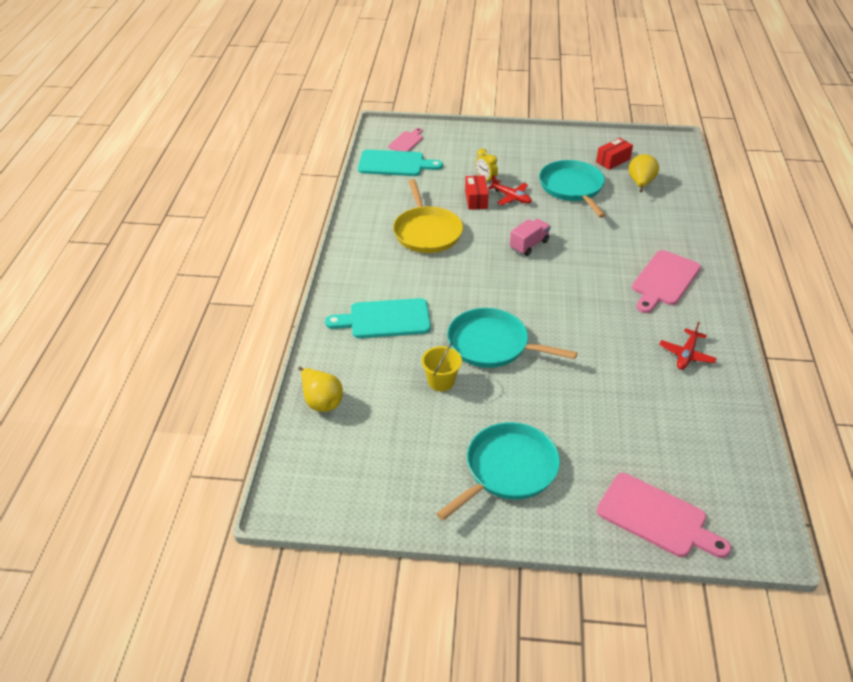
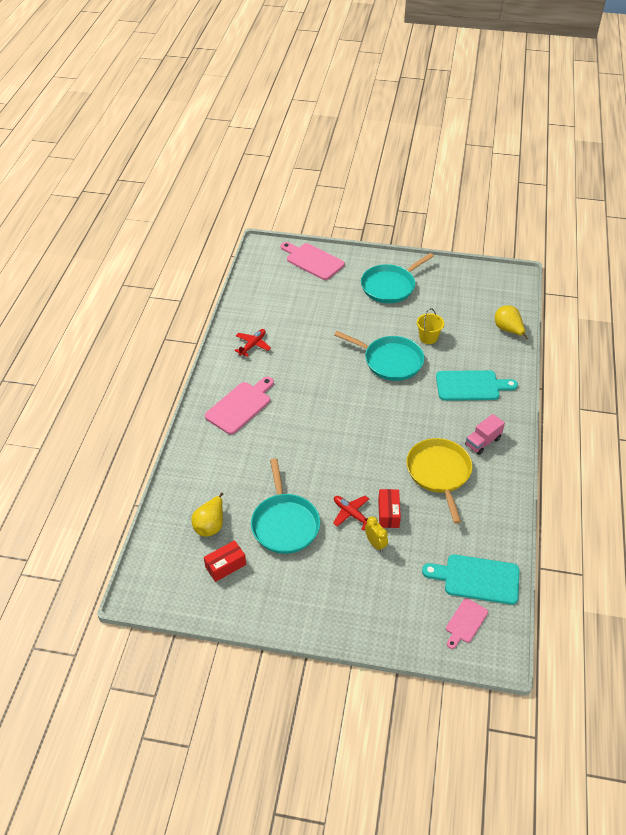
camera: 175 degrees left, 5 degrees up
pink truck [510,219,551,256] -> pink truck moved to [465,414,505,455]

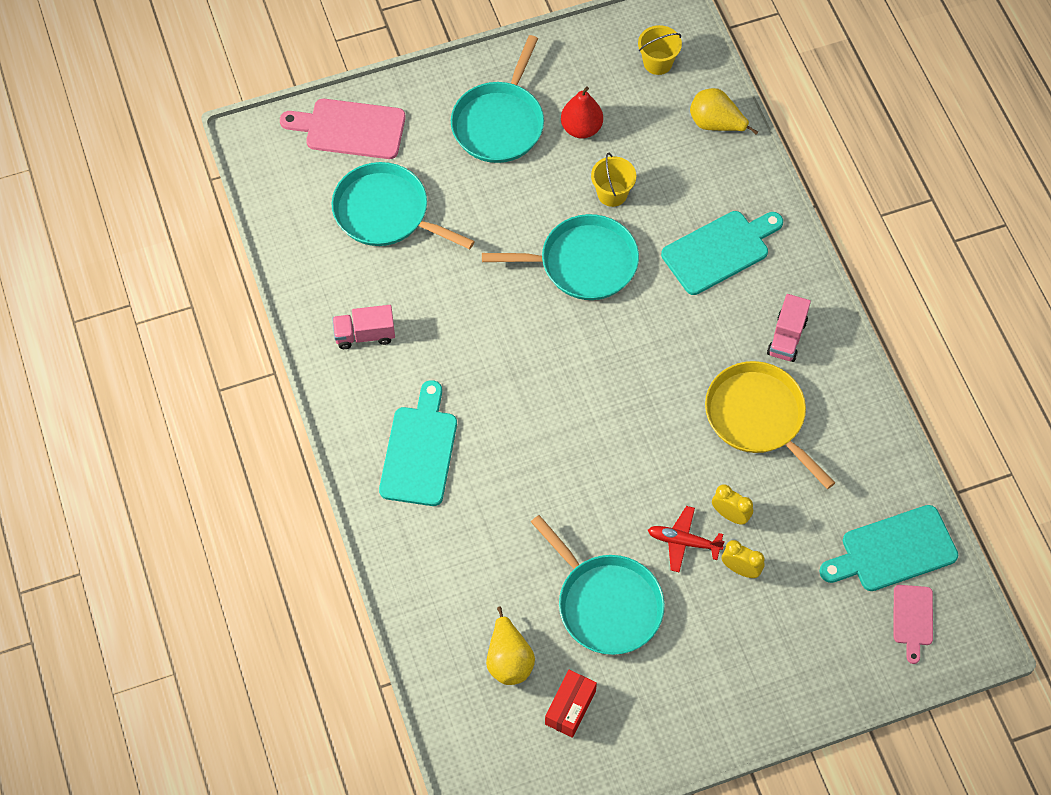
camera: 30 degrees left, 15 degrees up
pink cutting board [205,377,274,435] -> turquoise cutting board [379,380,457,506]
red plane [234,329,271,357] -> pink truck [332,305,395,349]
red box [378,489,401,528] -> yellow clock [712,484,753,525]
none -> turquoise pan [332,162,475,249]
none -> red pear [561,86,603,139]
none -> yellow bucket [638,25,682,75]

